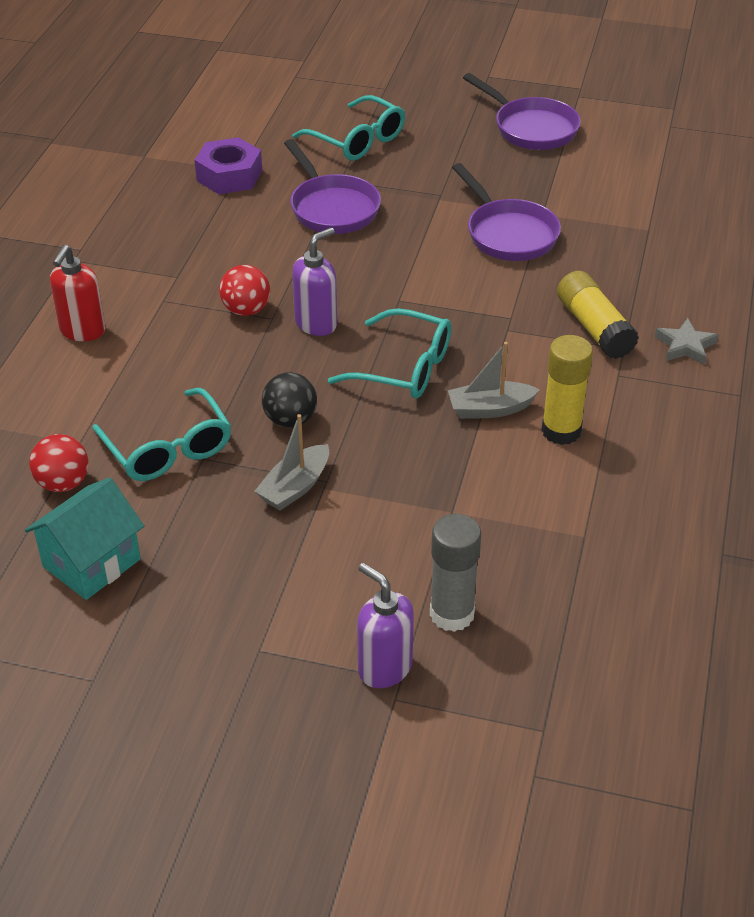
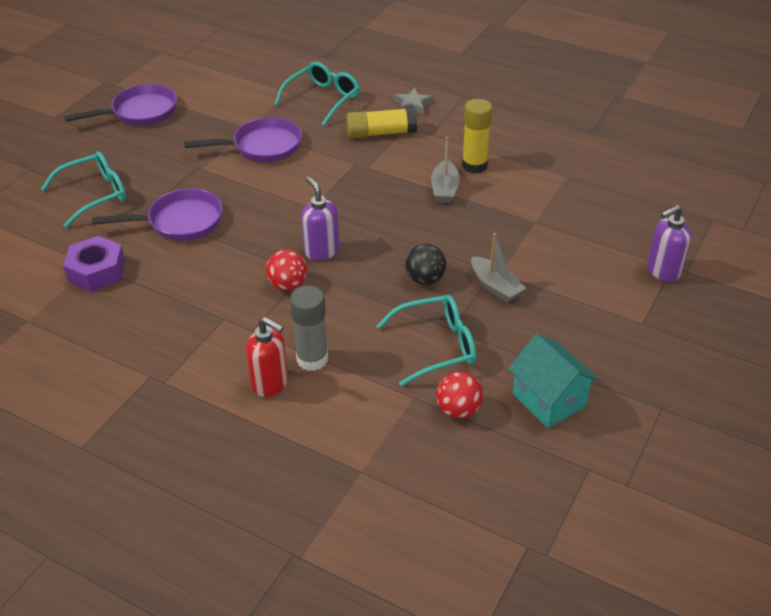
camera: 75 degrees left, 0 degrees up
turquoise glasses [328,308,452,398] -> turquoise glasses moved to [274,62,360,126]
grey glue stick [430,514,481,632] -> grey glue stick moved to [290,286,328,371]

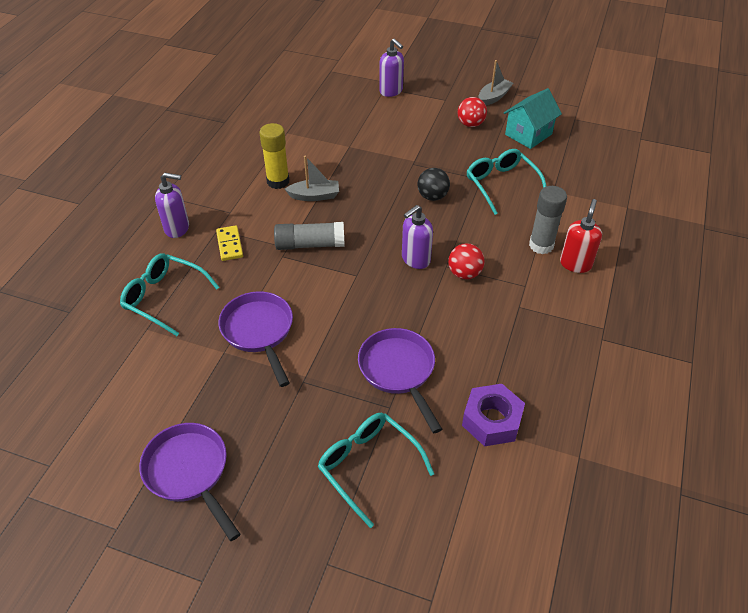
camera: 100 degrees left, 5 degrees up
yellow glue stick [346,107,417,139] -> yellow domino [216,225,243,261]
grey star [394,88,433,115] -> purple soap dispenser [155,173,189,238]
red ball [436,372,483,419] -> red ball moved to [458,97,487,127]
grey boat [471,233,526,303] -> grey boat moved to [479,60,513,106]
none -> grey glue stick [274,222,345,250]

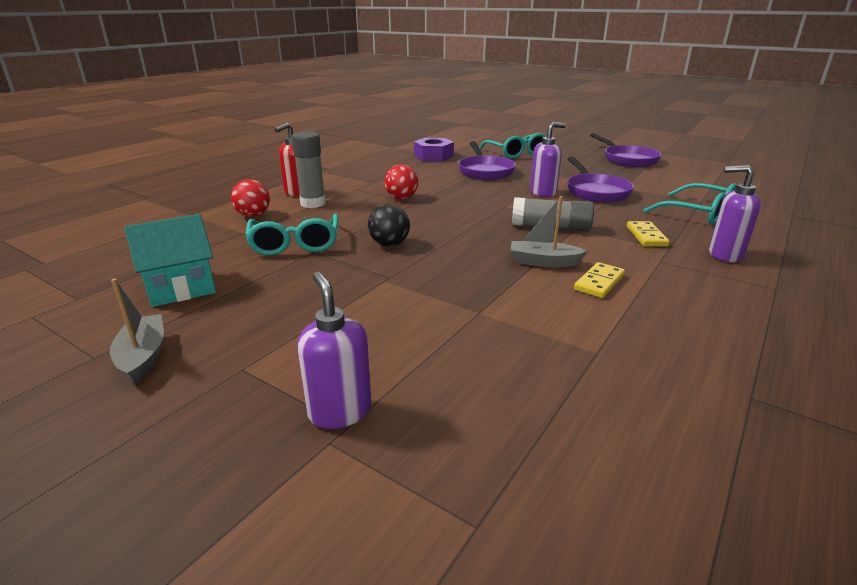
camera: 165 degrees left, 20 degrees down
yellow glue stick [260,123,289,189] -> yellow domino [574,262,625,298]
purple soap dispenser [402,205,433,269] -> purple soap dispenser moved to [530,122,566,197]
red ball [458,97,487,127] -> red ball moved to [231,179,270,217]
grey boat [479,60,513,106] -> grey boat turned 105 degrees clockwise [110,279,164,385]

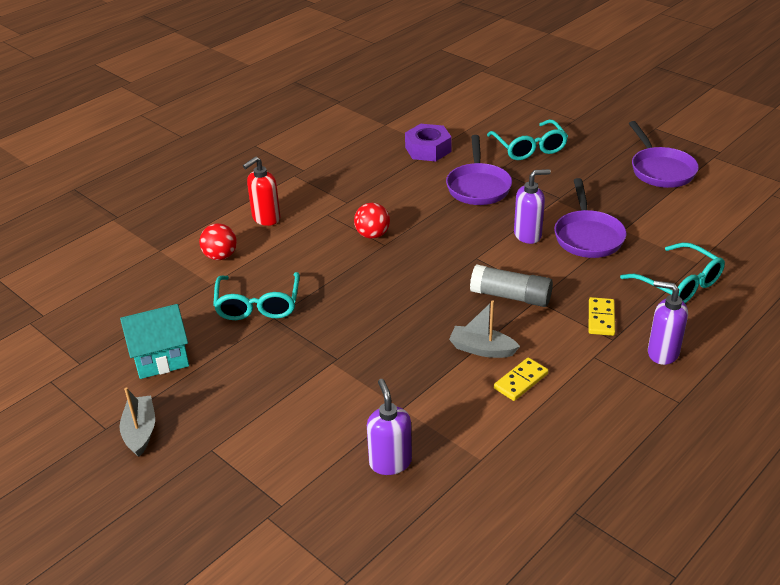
camera: 10 degrees right, 10 degrees up
grey glue stick [292,131,326,208] -> none
purple soap dispenser [297,272,372,429] -> purple soap dispenser moved to [367,379,412,475]
black ball [368,204,410,246] -> none

